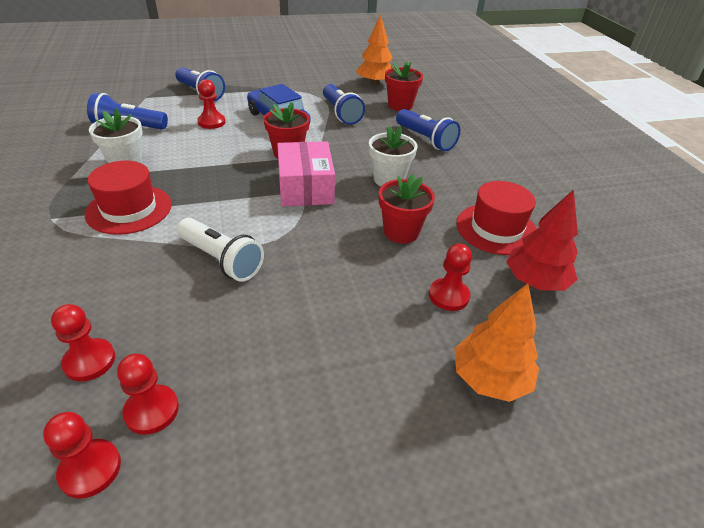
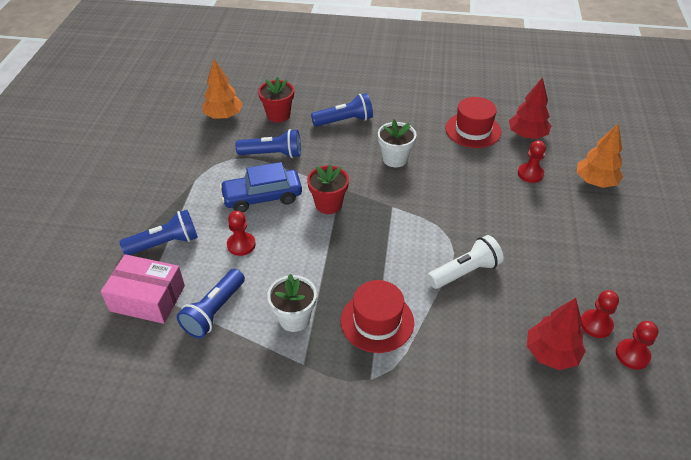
camera: 65 degrees left, 5 degrees up
red pawn [51,304,115,381] -> red tree [527,298,586,370]
pink box [277,141,335,206] -> pink box moved to [101,254,185,324]
red flower pot [379,174,435,244] -> none

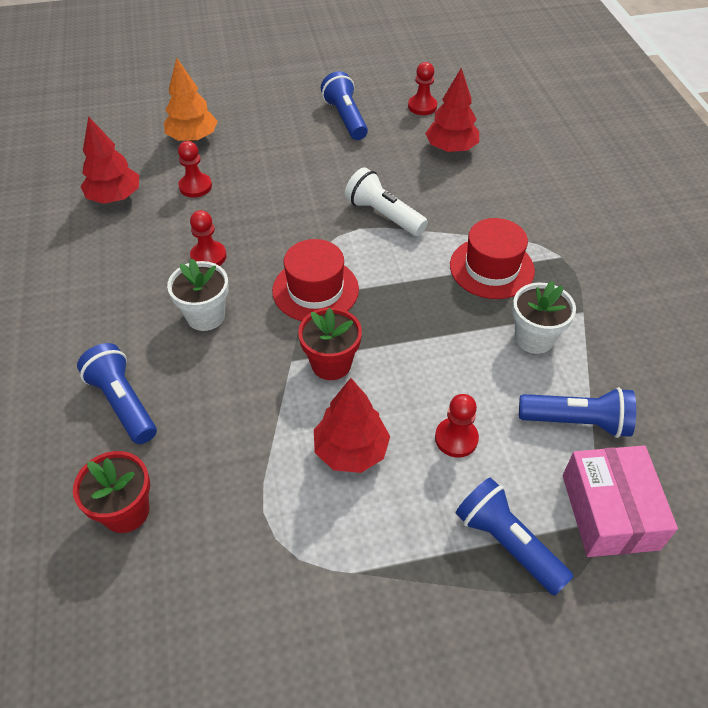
camera: 110 degrees left, 5 degrees up
orange tree [202,59,243,119] -> none
blue car [219,162,302,213] -> red tree [314,378,390,473]
blue flashlight [236,129,301,158] -> blue flashlight moved to [321,71,368,140]
red hat [445,97,502,148] -> red hat moved to [272,239,359,321]
red pawn [581,290,619,338] -> red pawn moved to [190,210,226,266]

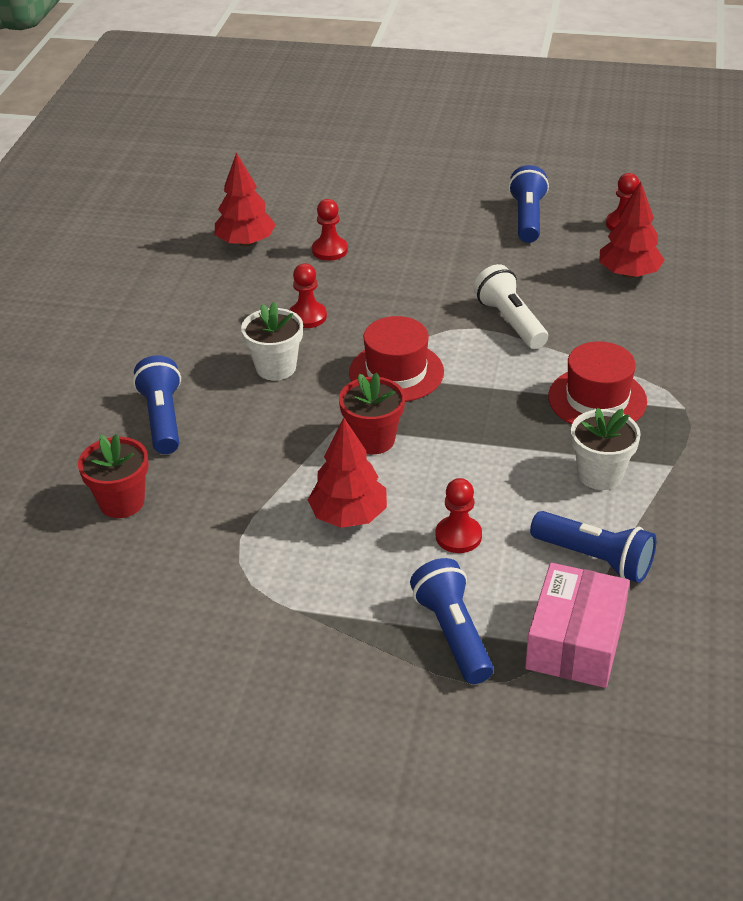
camera: 25 degrees right, 10 degrees down
orange tree [164,58,218,142] -> none

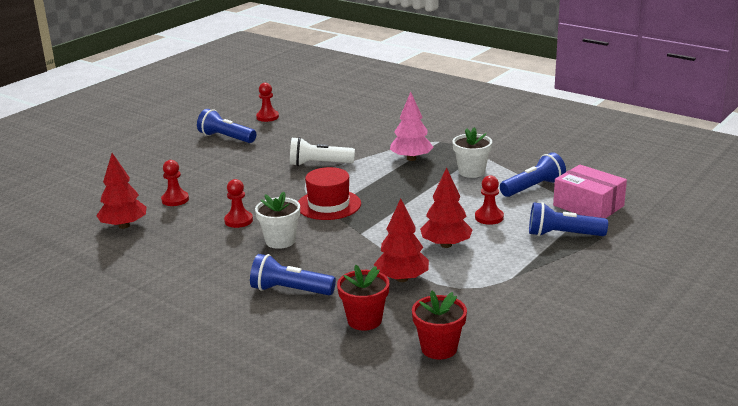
camera: 65 degrees left, 15 degrees down
red flower pot [339,373,405,454] -> red flower pot moved to [412,290,467,360]
red hat [548,341,647,425] -> pink tree [390,92,434,161]
red tree [599,181,665,278] -> red tree moved to [374,198,429,282]

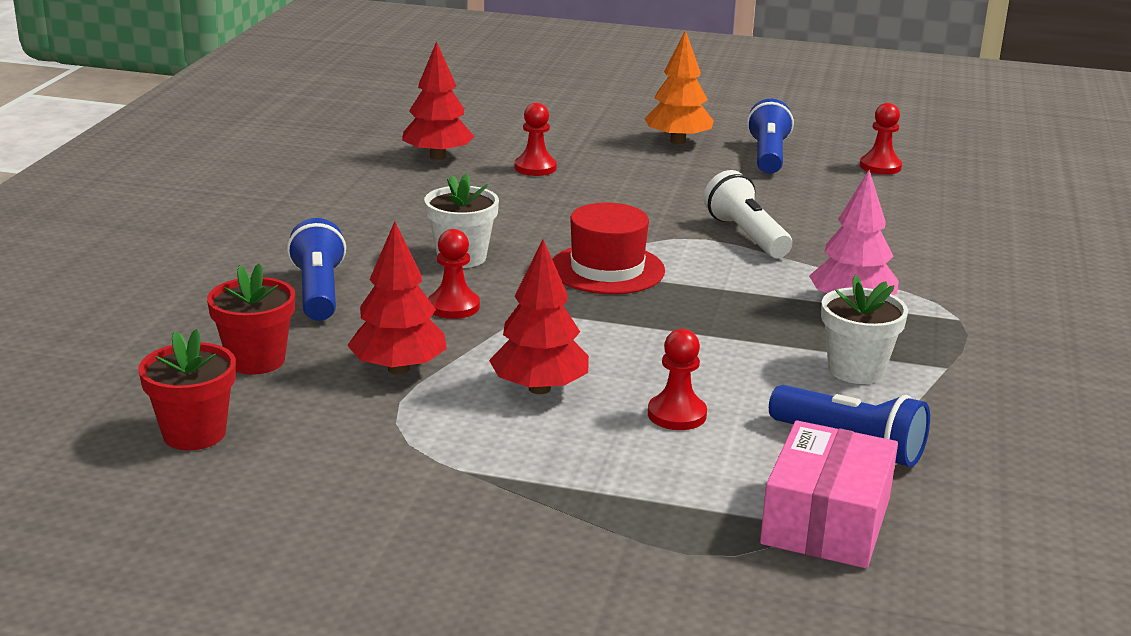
camera: 65 degrees right, 0 degrees up
red pawn [224,179,253,228] -> red pawn moved to [428,229,480,319]
blue flashlight [529,202,608,236] -> none
none -> orange tree [644,30,714,144]

